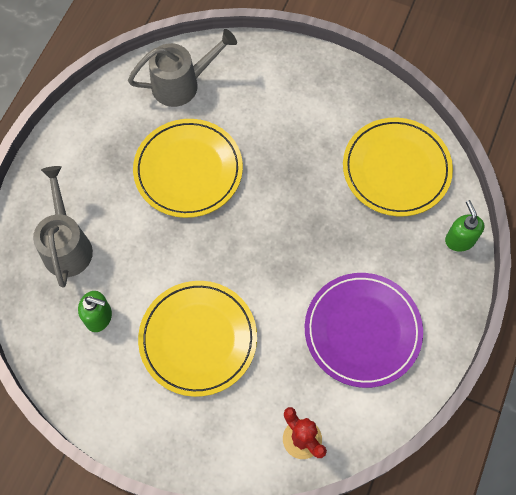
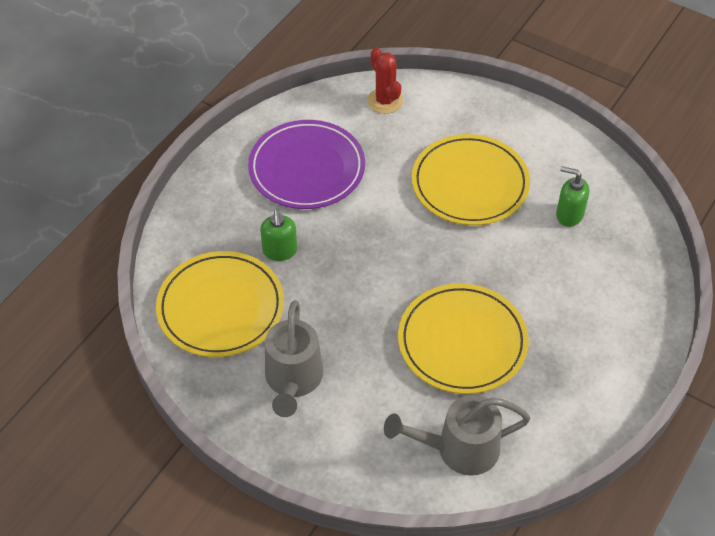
camera: 170 degrees left, 15 degrees down
grey watering can [33,166,93,288] -> grey watering can moved to [265,300,323,417]
green soap dispenser [445,200,484,252] -> green soap dispenser moved to [260,209,297,261]

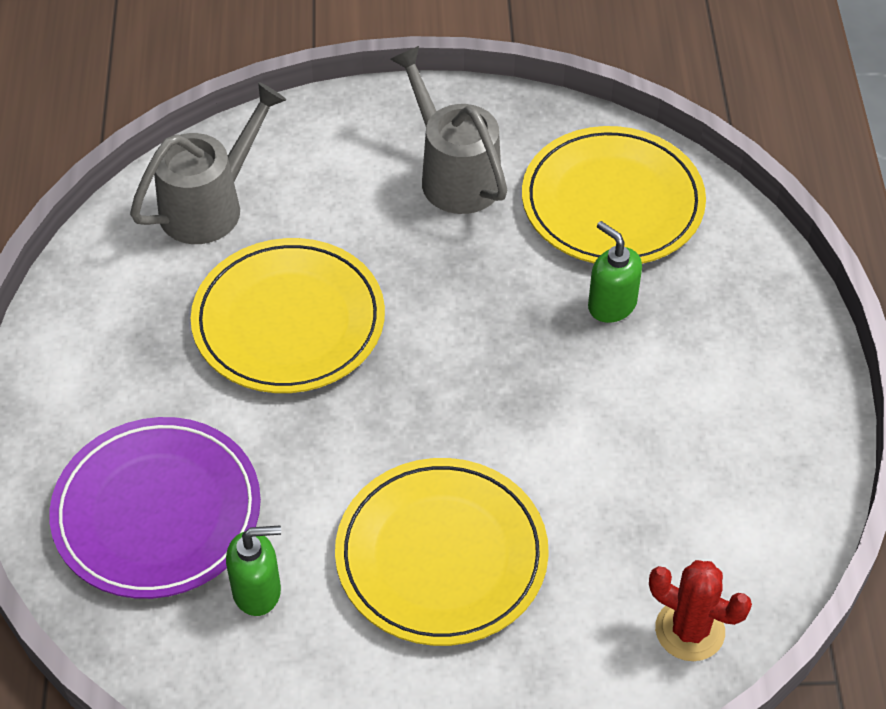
camera: 145 degrees right, 0 degrees up
purple plate [248,120,365,209] -> purple plate moved to [49,417,261,599]

